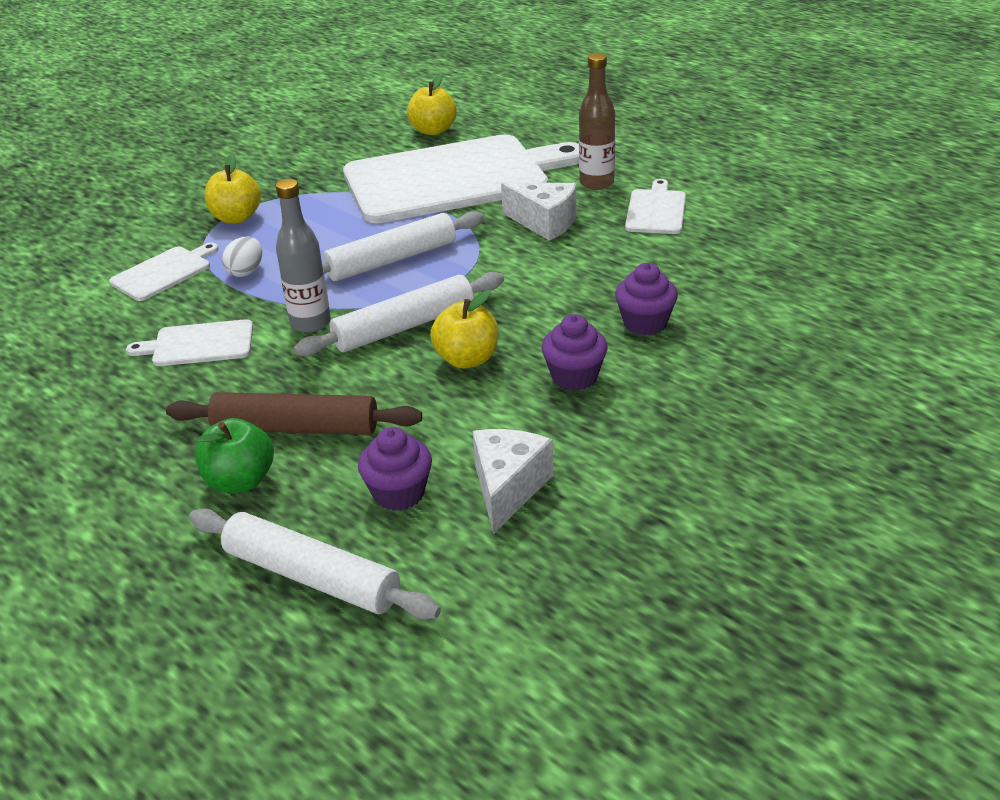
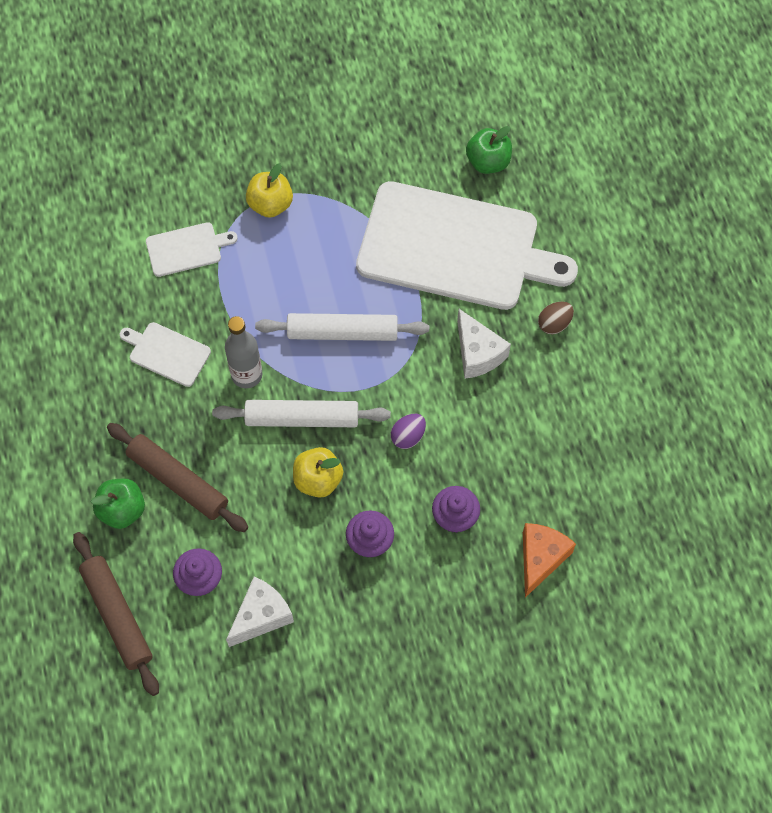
camera: 30 degrees right, 30 degrees up
white rolling pin [189,509,441,620] -> brown rolling pin [73,532,159,696]
white egg [222,237,262,277] -> none
yellow apple [407,74,457,135] -> green apple [466,126,512,174]
brown bottle [579,53,615,190] -> brown egg [538,302,574,334]
white cutting board [625,179,686,234] -> none
none -> purple egg [391,414,426,449]
none -> orange cheese [523,523,576,598]

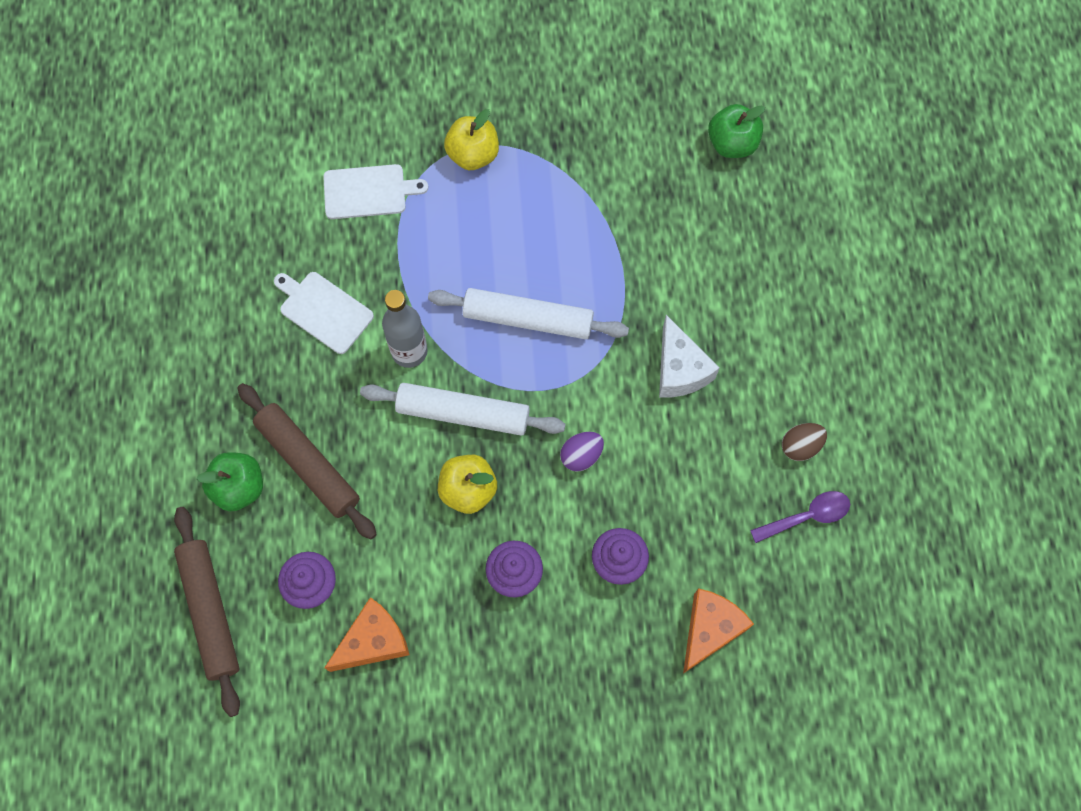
camera: 10 degrees right, 5 degrees up
white cheese [226,576,294,647] -> orange cheese [324,597,410,672]
white cutting board [356,181,578,310] -> none
brown egg [538,302,574,334] -> brown egg moved to [782,423,827,461]
none -> purple spoon [750,491,850,543]

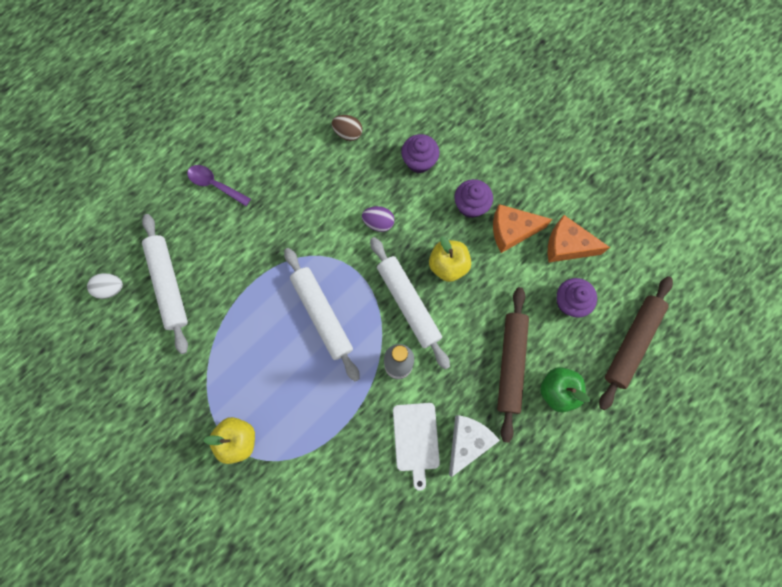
camera: 130 degrees left, 5 degrees up
white cutting board [323,164,428,219] -> none
white cheese [659,315,720,397] -> white cheese moved to [449,415,500,477]
orange cheese [683,588,754,674] -> orange cheese moved to [493,204,553,253]
green apple [708,104,765,158] -> white egg [87,273,123,299]
purple spoon [750,491,850,543] -> purple spoon moved to [187,165,251,206]
brown egg [782,423,827,461] -> brown egg moved to [332,115,362,141]
none -> white rolling pin [142,214,188,354]

